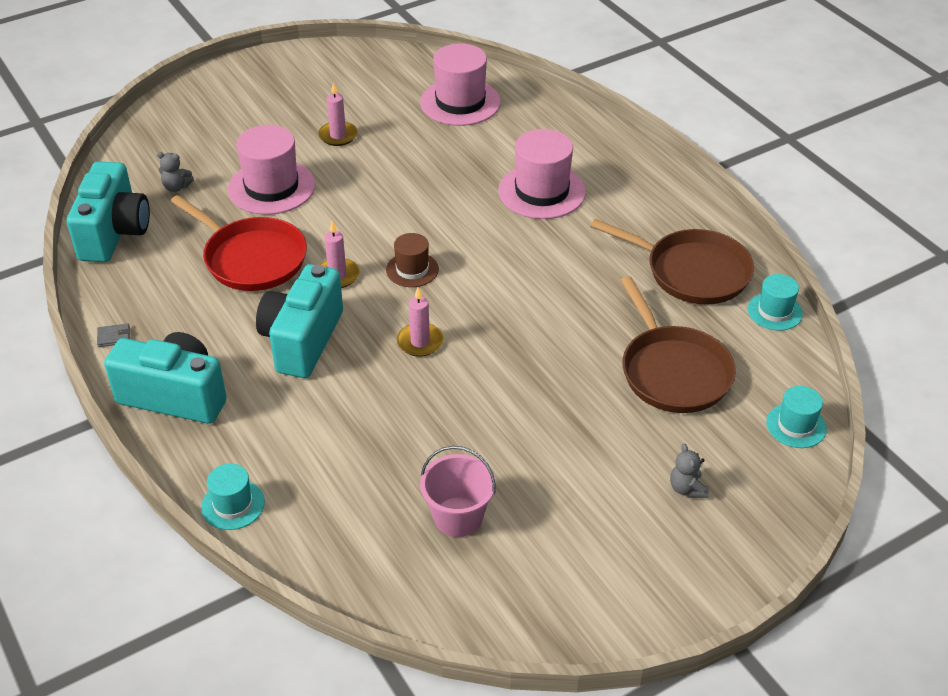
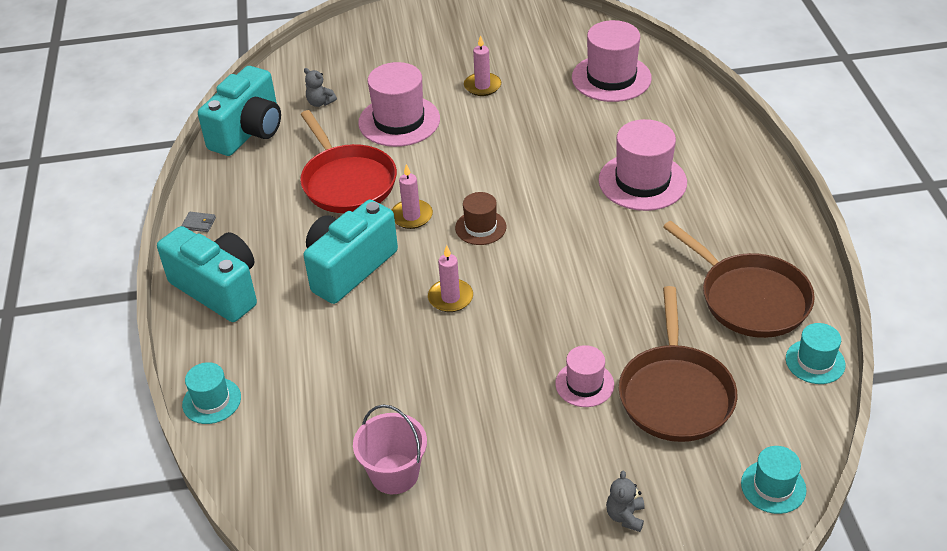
camera: 25 degrees right, 0 degrees up
none -> pink hat [555,345,614,407]

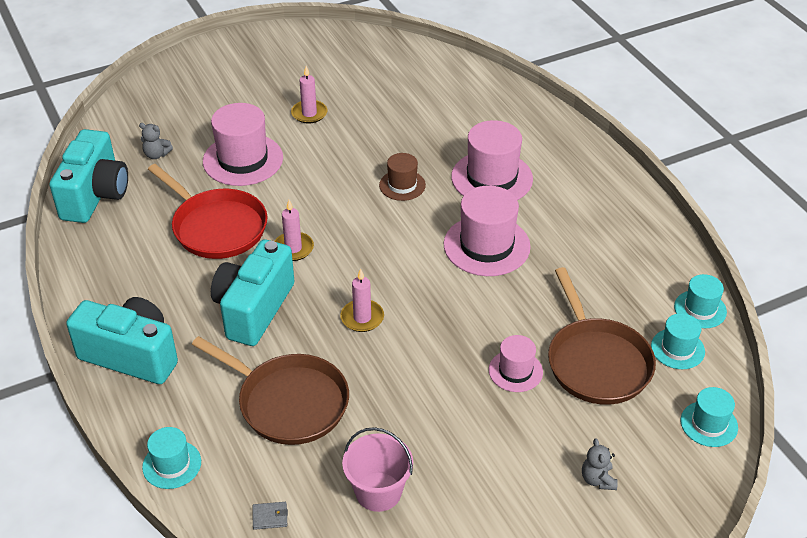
camera: 20 degrees left, 0 degrees up
grey wallet [181,212,216,232] -> grey wallet moved to [252,502,288,530]
brown hat [455,192,506,245] -> brown hat moved to [379,153,426,201]
pink hat [572,20,652,102] -> pink hat moved to [444,186,531,276]
brown pan [663,221,815,338] -> brown pan moved to [192,336,349,445]
none -> turquoise hat [651,313,705,369]

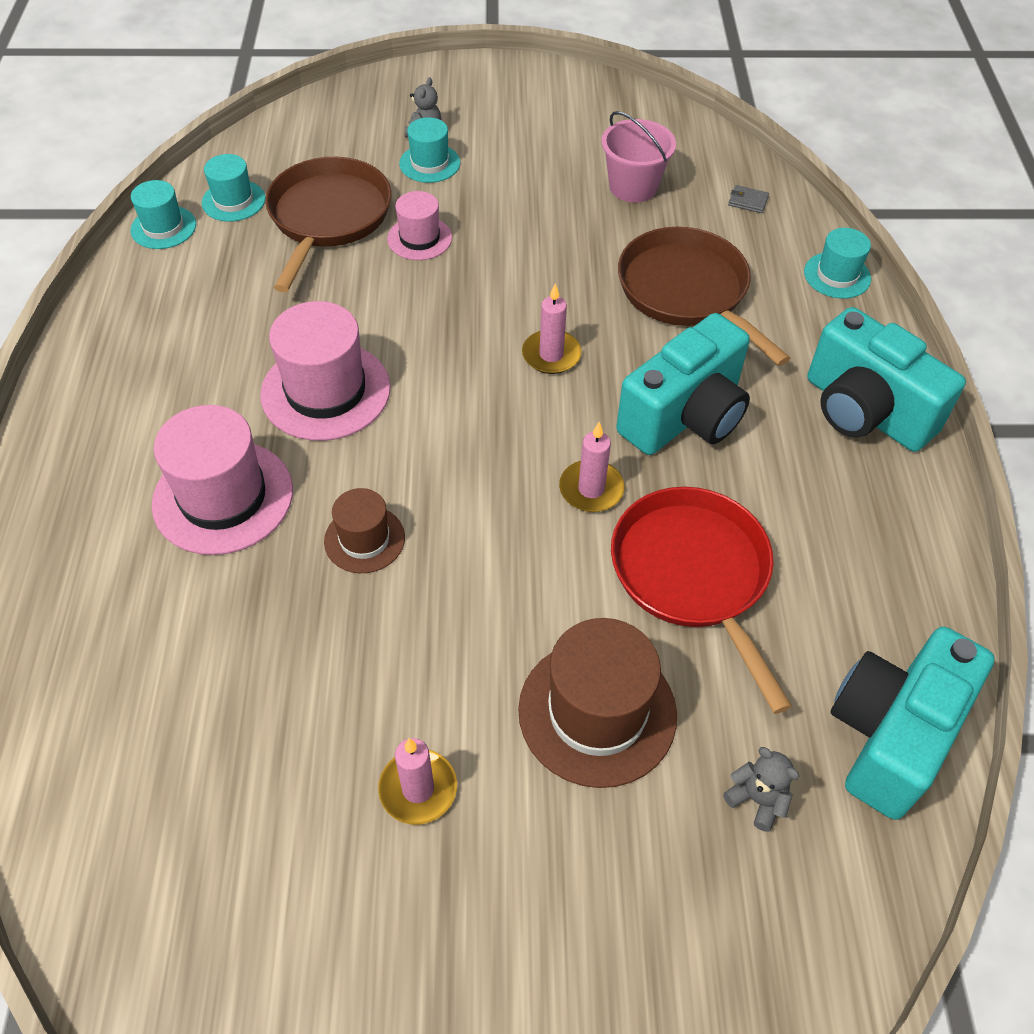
camera: 155 degrees left, 10 degrees up
pink hat [203,103,283,186] -> brown hat [518,618,677,788]
turquoise hat [681,387,738,447] -> turquoise hat moved to [399,117,460,183]

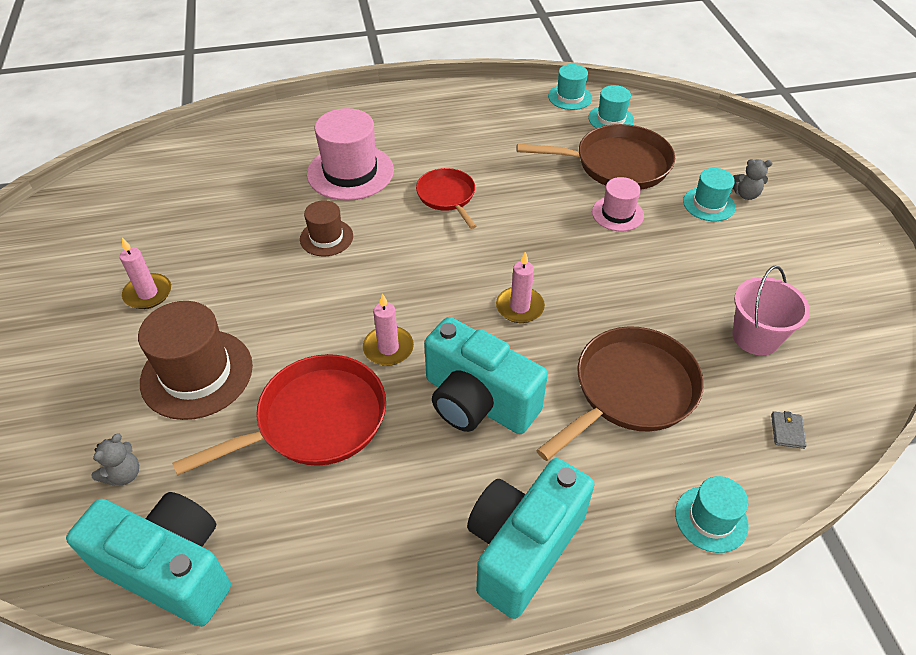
camera: 80 degrees right, 5 degrees down
pink hat [260,301,391,441] -> red pan [416,168,476,229]

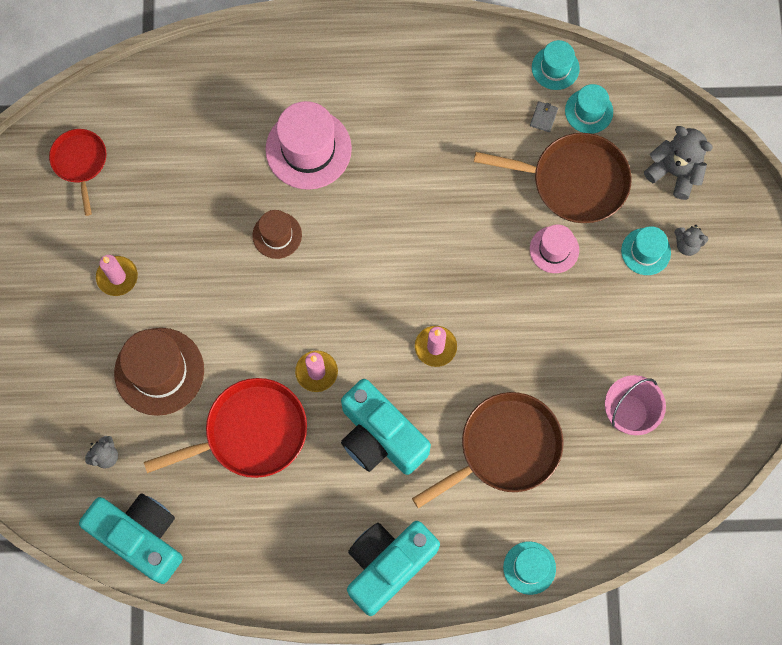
camera: 10 degrees right, 25 degrees up
red pan [416,168,476,229] -> red pan moved to [49,129,106,216]
grey wallet [771,411,807,449] -> grey wallet moved to [530,101,558,132]
none -> grey teddy bear [644,126,713,200]

